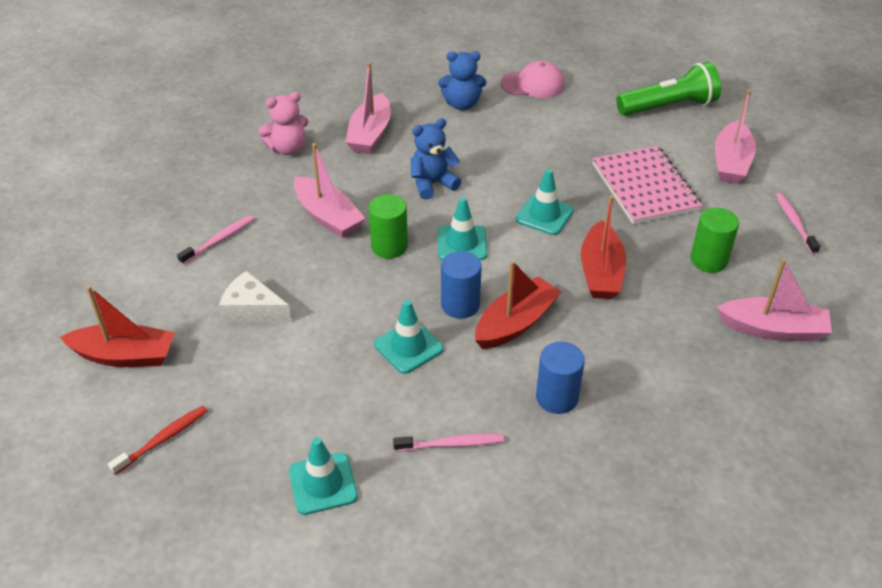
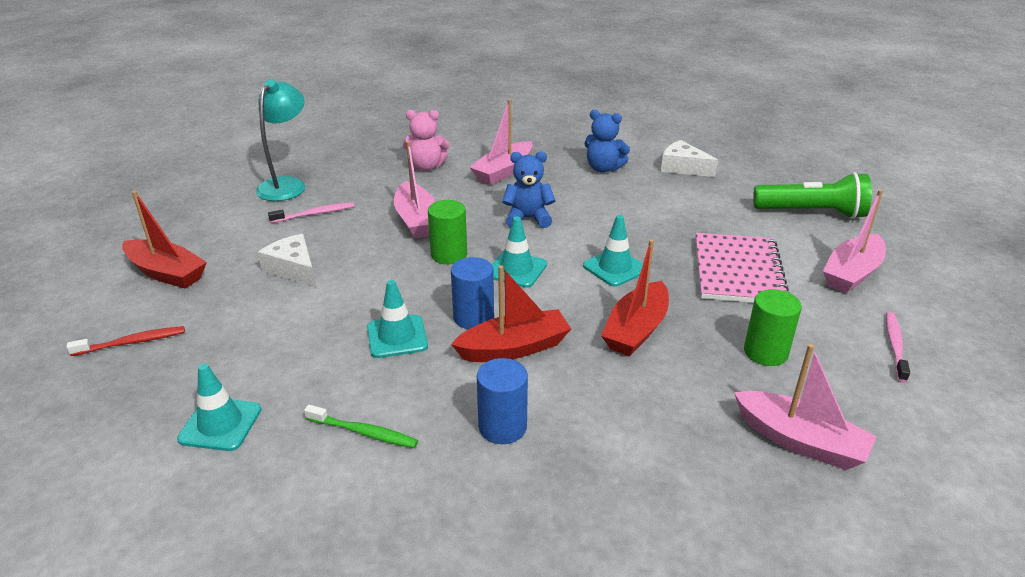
camera: 25 degrees right, 10 degrees down
pink toothbrush [393,433,504,451] -> green toothbrush [304,405,418,448]
pink cap [501,61,565,98] -> white cheese [661,140,718,177]
none -> turquoise lamp [256,79,306,201]

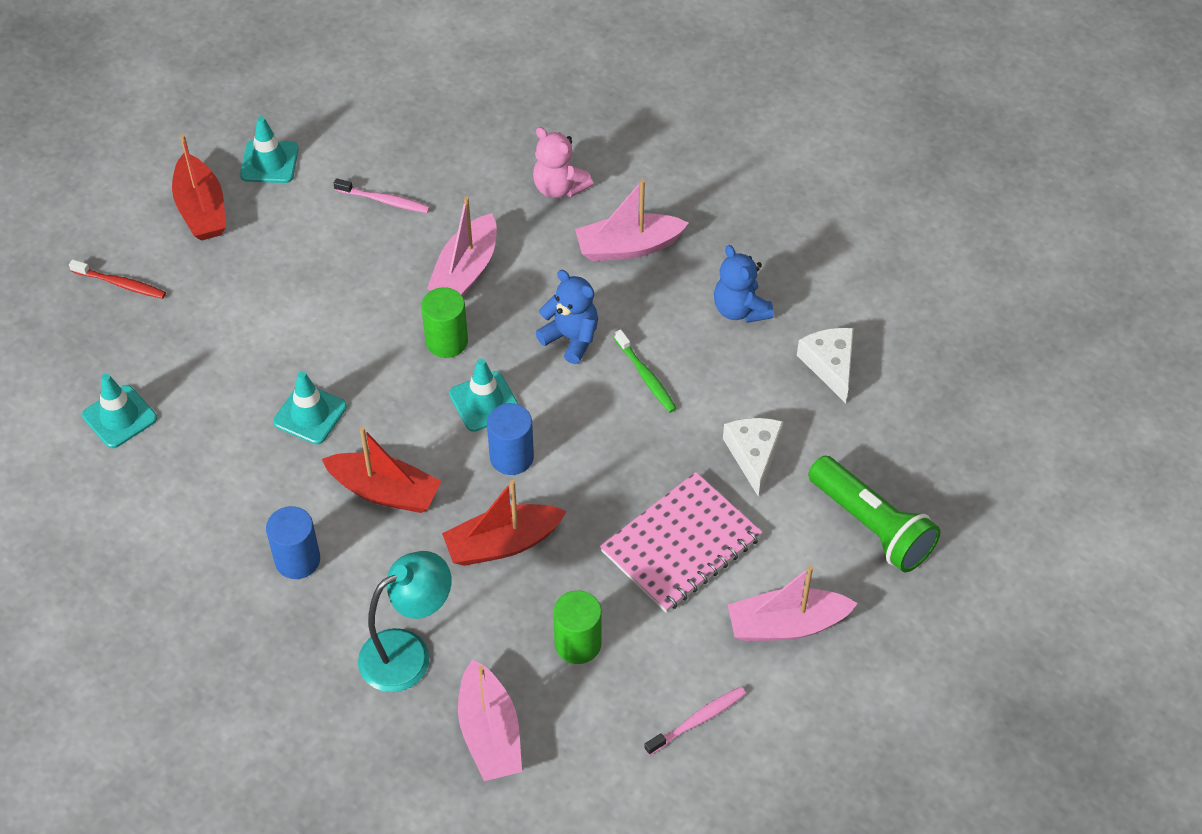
camera: 40 degrees right, 20 degrees up
turquoise lamp [256,79,306,201] -> turquoise lamp moved to [358,551,452,692]
white cheese [258,234,316,287] -> white cheese moved to [723,418,783,497]
green toothbrush [304,405,418,448] -> green toothbrush moved to [614,329,677,412]
blue cylinder [451,257,494,329] -> blue cylinder moved to [487,403,534,475]
turquoise traffic cone [583,215,643,287] -> turquoise traffic cone moved to [240,116,299,183]

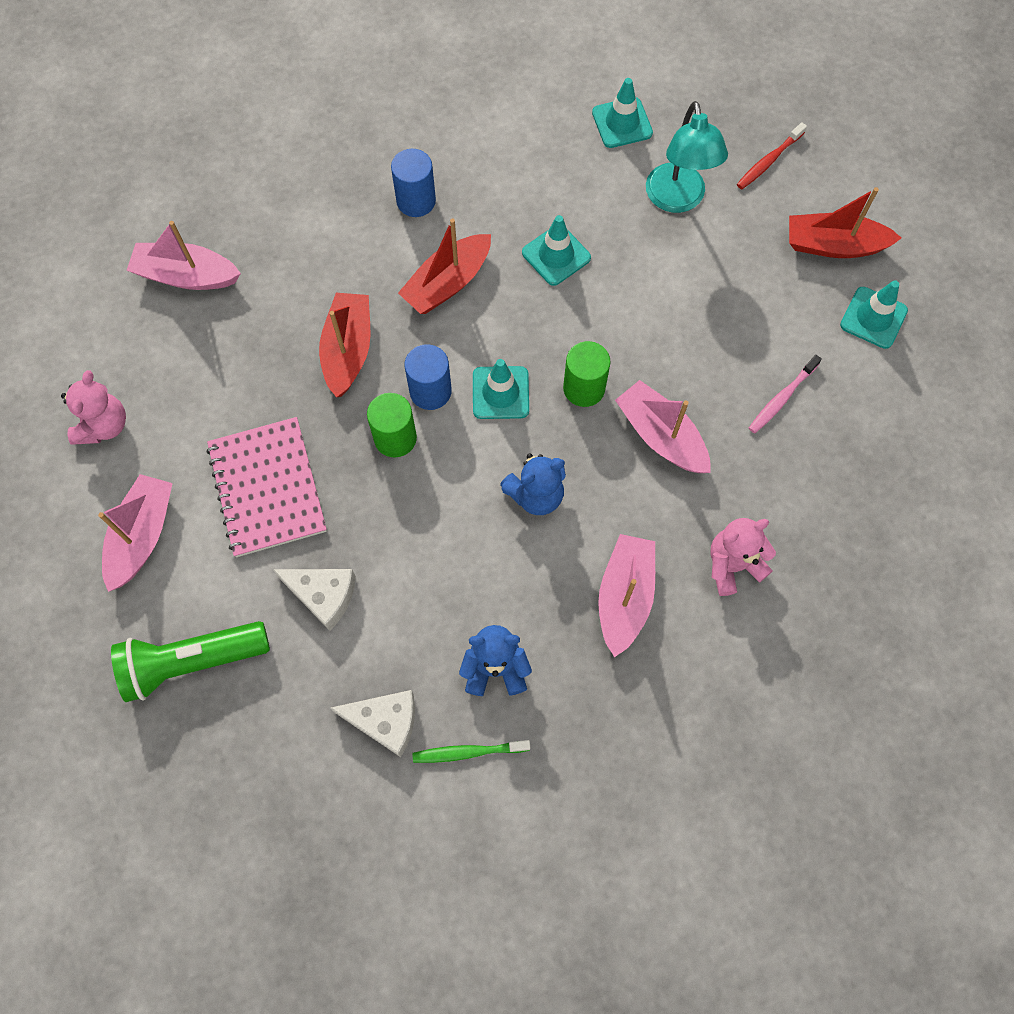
camera: 115 degrees right, 15 degrees up
turquoise lamp [358,551,452,692] -> turquoise lamp moved to [646,101,728,213]
green cylinder [553,590,602,664] -> green cylinder moved to [367,393,417,457]
green toothbrush [614,329,677,412] -> green toothbrush moved to [412,740,530,763]
pink toothbrush [644,687,746,755] -> pink teddy bear [61,370,126,445]

